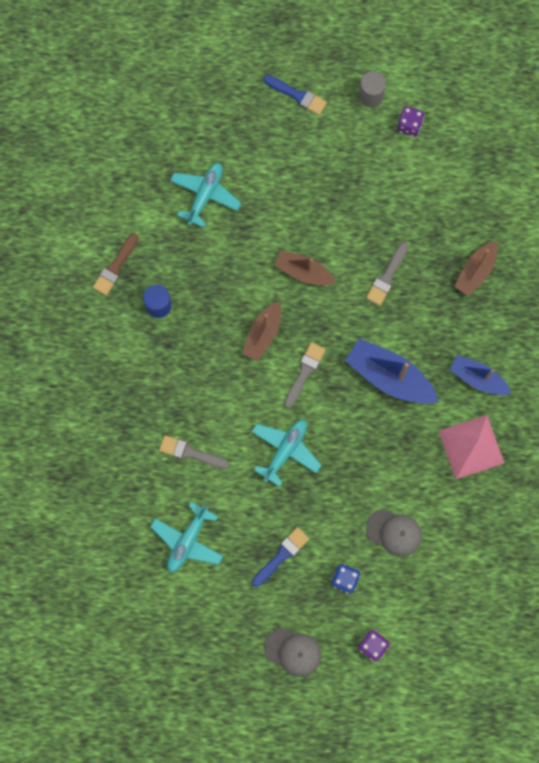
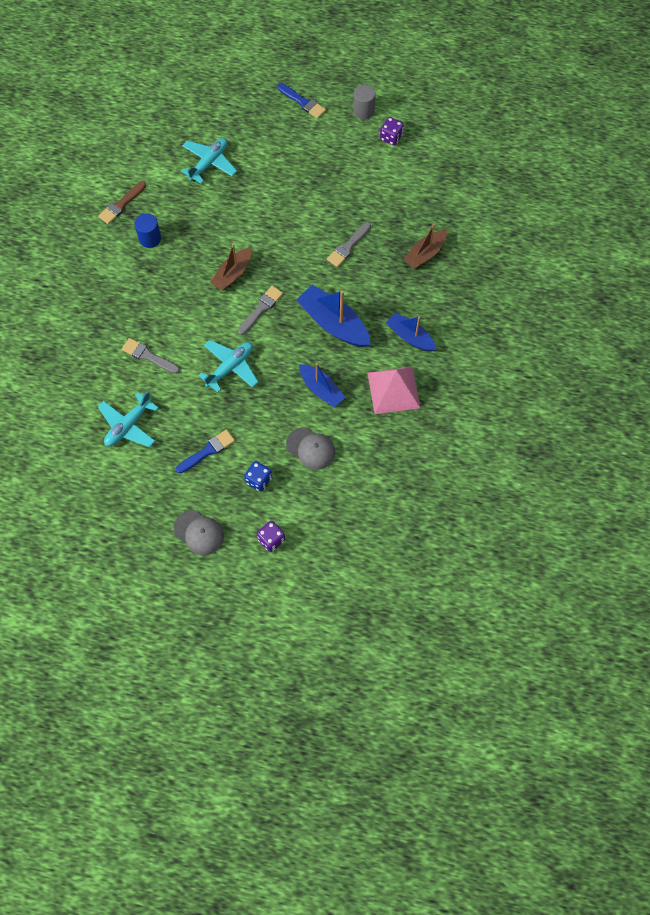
camera: 10 degrees right, 10 degrees down
brown boat [274,250,336,285] -> none
none -> blue boat [299,363,346,407]

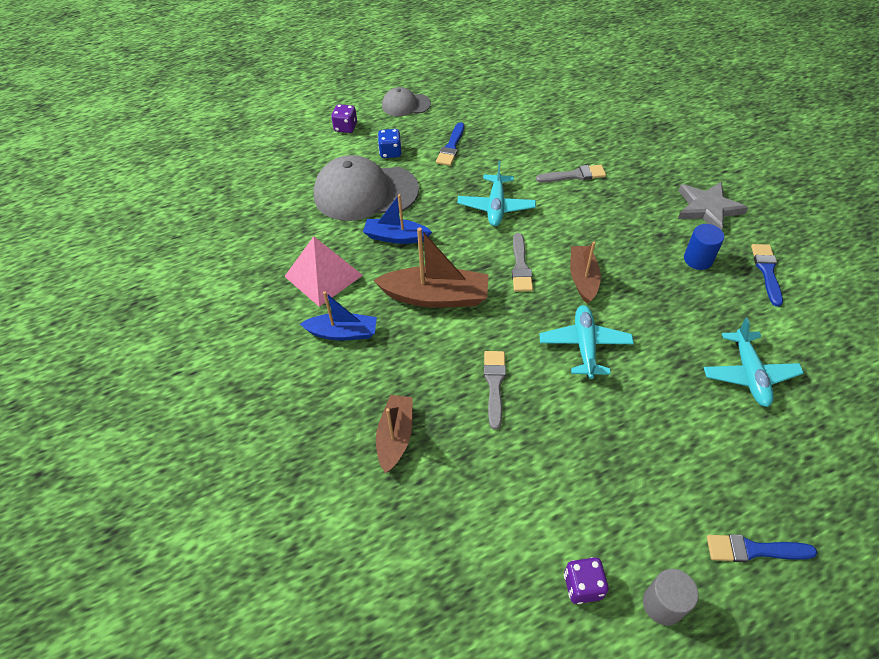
camera: 145 degrees right, 15 degrees down
brown brush [98,181,146,224] -> blue brush [751,244,783,307]
turquoise plane [98,391,159,447] -> turquoise plane moved to [539,305,634,379]
grey cap [286,427,335,470] -> grey cap [313,155,419,221], size x1.90
blue boat [296,285,371,347] -> brown boat [373,227,489,308]
none -> grey star [678,181,748,230]

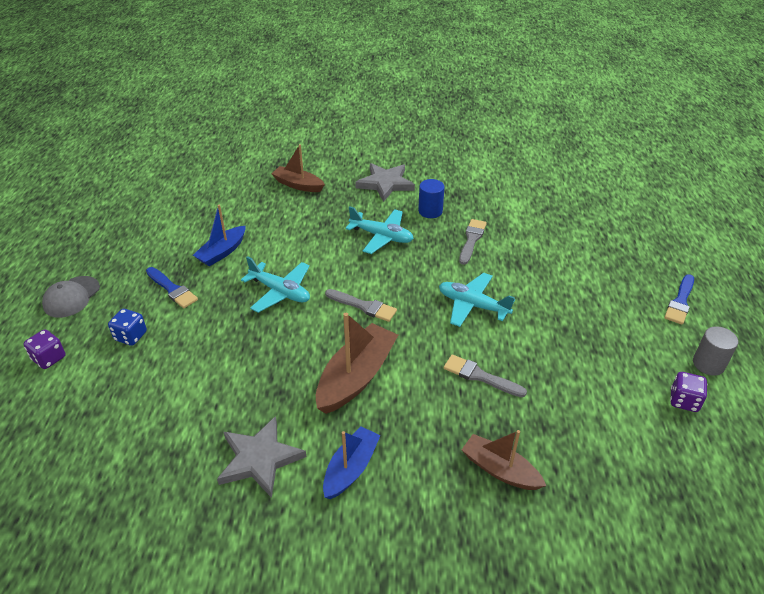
camera: 65 degrees left, 10 degrees down
pink pyramid [284,236,363,307] -> grey star [217,416,306,498]
grey cap [313,155,419,221] -> none
blue boat [363,194,432,244] -> blue boat moved to [193,205,246,266]
grey brush [536,165,606,183] -> grey brush moved to [459,219,487,265]
brown boat [570,242,601,304] -> brown boat moved to [271,144,325,192]
turquoise plane [703,317,804,407] -> turquoise plane moved to [345,206,414,254]
blue brush [751,244,783,307] -> none

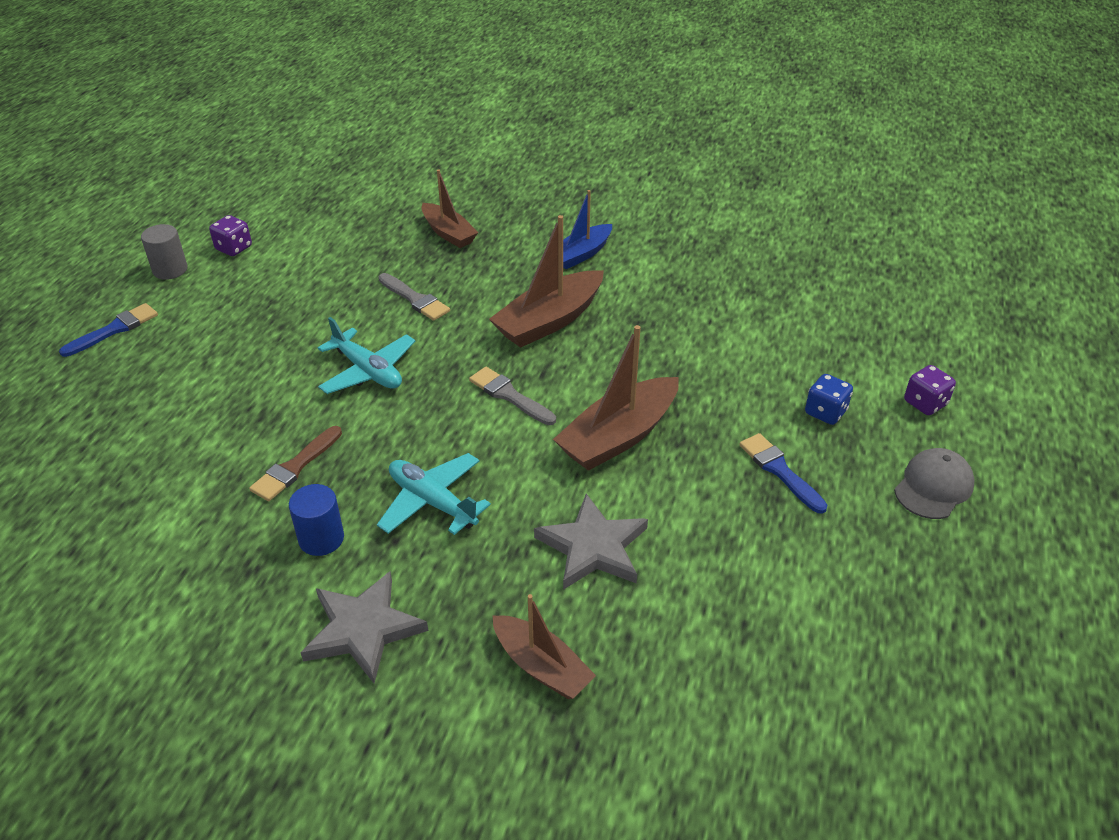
camera: 165 degrees left, 0 degrees up
blue boat [193,205,246,266] -> none
grey star [217,416,306,498] -> grey star moved to [534,494,648,590]
turquoise plane [241,256,310,313] -> brown boat [553,325,679,471]
grey brush [459,219,487,265] -> brown brush [249,426,342,501]

